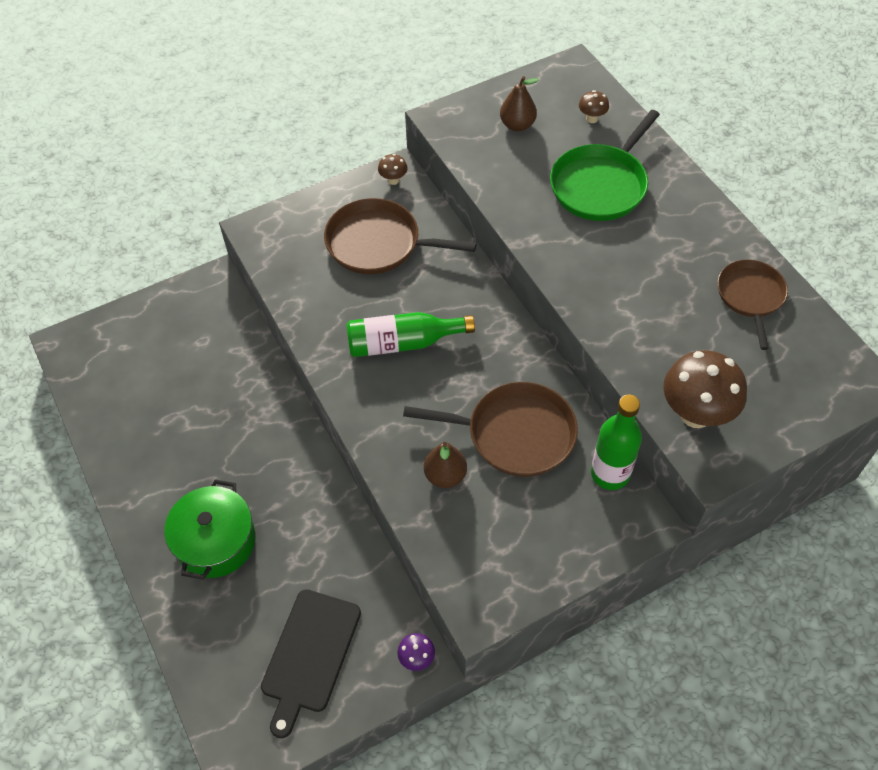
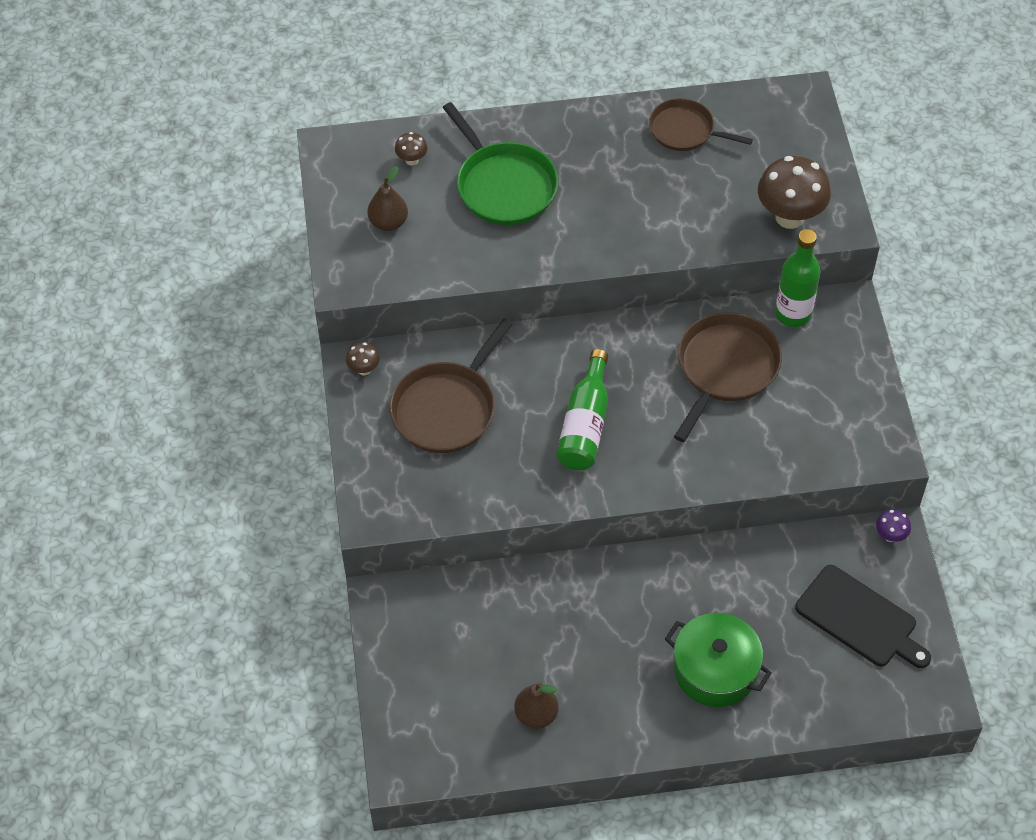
camera: 70 degrees left, 0 degrees up
brown pear [424,442,467,488] -> brown pear moved to [514,683,559,729]

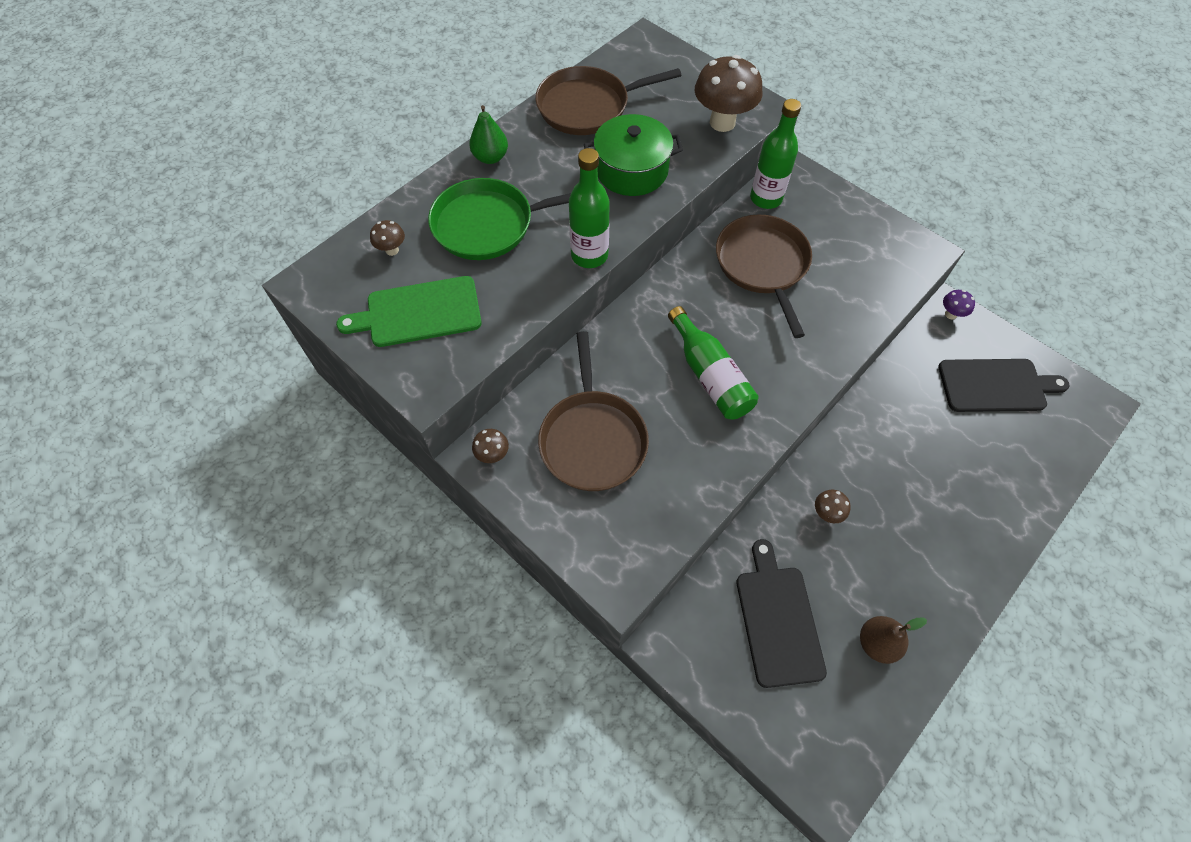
camera: 40 degrees left, 5 degrees up
brown pear [367,167,408,231] -> green cutting board [336,276,482,347]
green pan [443,102,558,225] -> green pan turned 150 degrees clockwise [428,178,571,260]
brown pan [649,98,753,151] -> brown pan [536,66,682,135], size x1.52
green pot [665,613,772,707] -> green pot moved to [584,114,683,196]
none -> green pear [469,105,508,164]
none -> green bottle [569,148,610,268]
none -> black cutting board [736,539,827,688]
none -> brown mushroom [815,490,851,523]

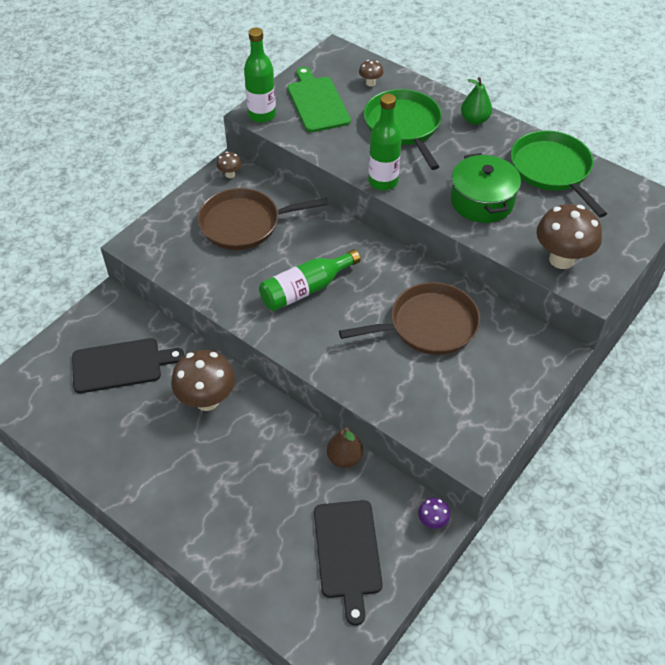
camera: 85 degrees right, 10 degrees down
brown pan [536,66,682,135] -> green pan [511,130,607,218]
green bottle [750,99,801,209] -> green bottle moved to [244,28,276,123]
brown mushroom [815,490,851,523] -> brown mushroom [171,350,235,411], size x2.15
brown pear [860,616,927,664] -> brown pear moved to [327,427,363,468]

